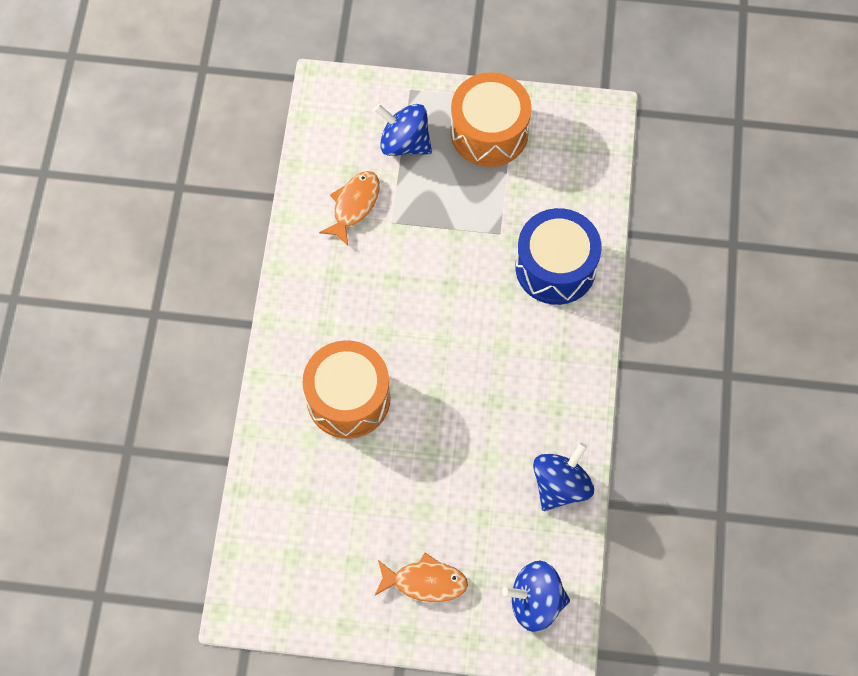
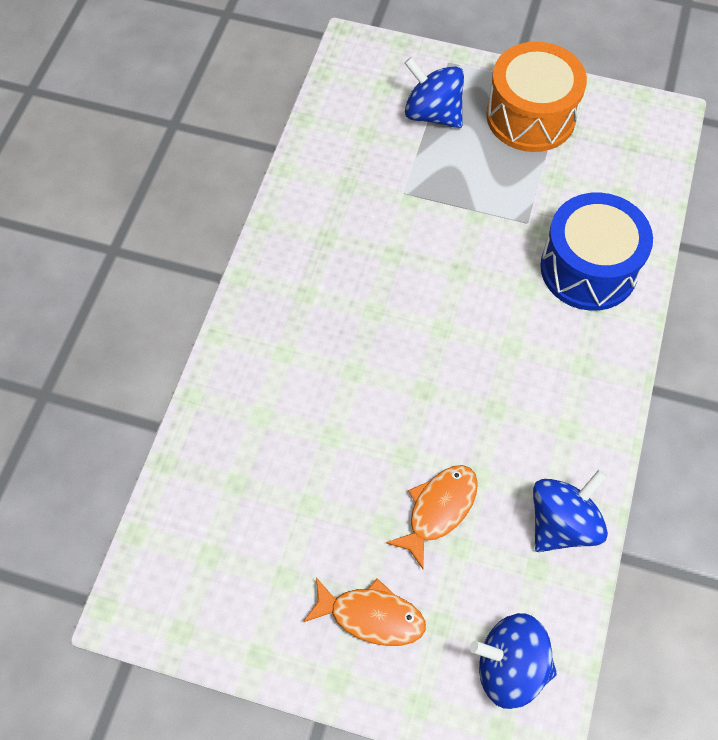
camera: 10 degrees right, 5 degrees down
orange drum [302,340,390,439] -> none
orange fish [319,171,380,246] -> orange fish moved to [386,465,478,569]

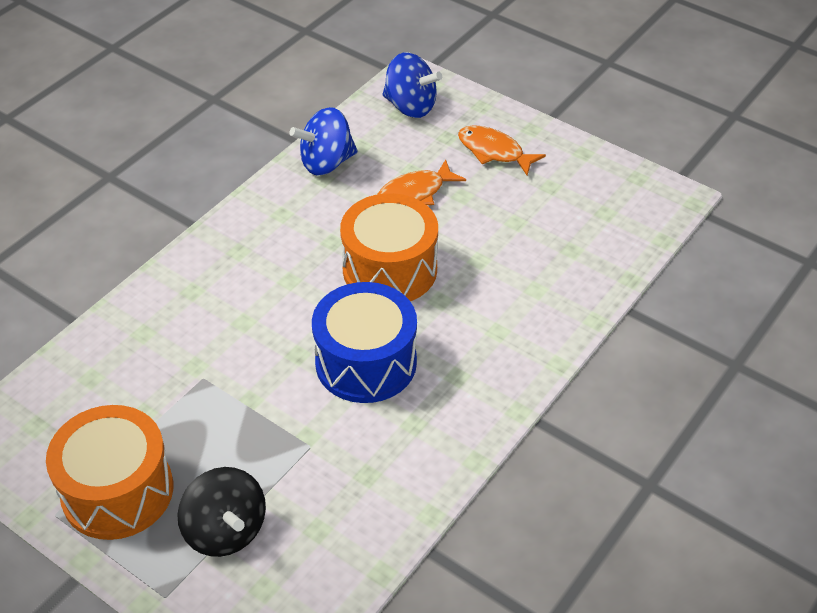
camera: 160 degrees left, 15 degrees down
blue spinning top [405,57,464,128] -> black spinning top [177,467,266,557]
blue drum [540,193,653,311] -> blue drum moved to [312,282,417,403]
none -> orange drum [340,193,438,301]

